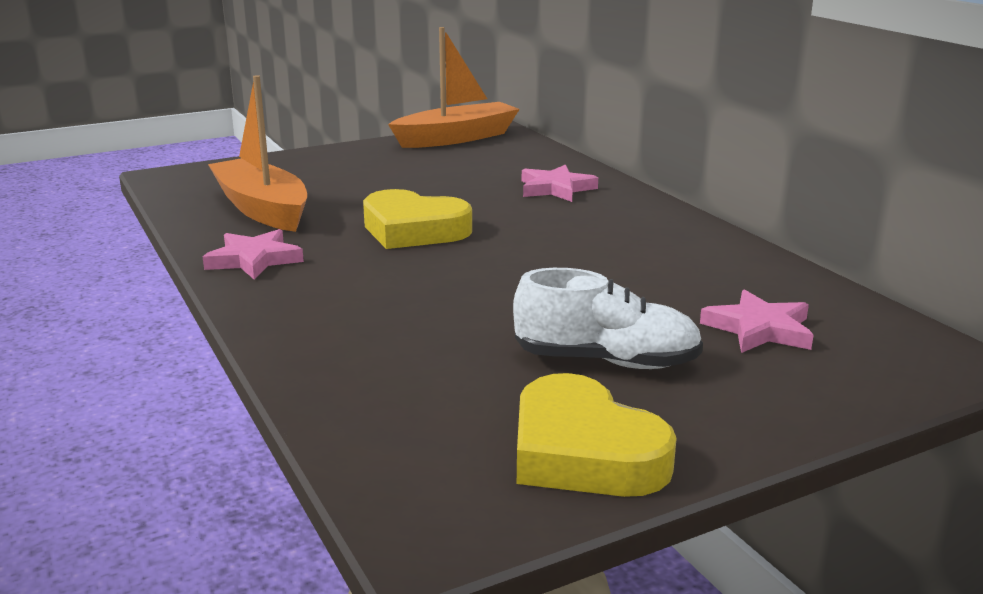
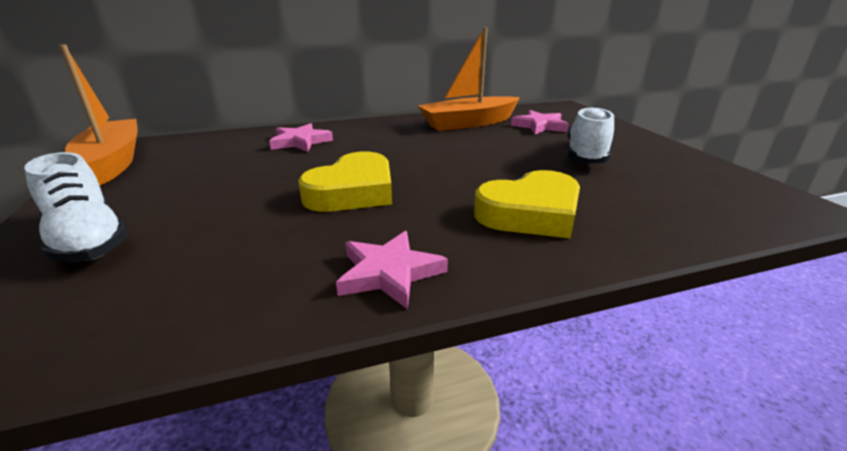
camera: 80 degrees left, 5 degrees up
orange boat [208,75,307,232] -> orange boat moved to [418,28,520,131]
yellow heart [517,373,677,497] -> yellow heart moved to [474,170,580,239]
none -> white shoe [24,152,128,263]

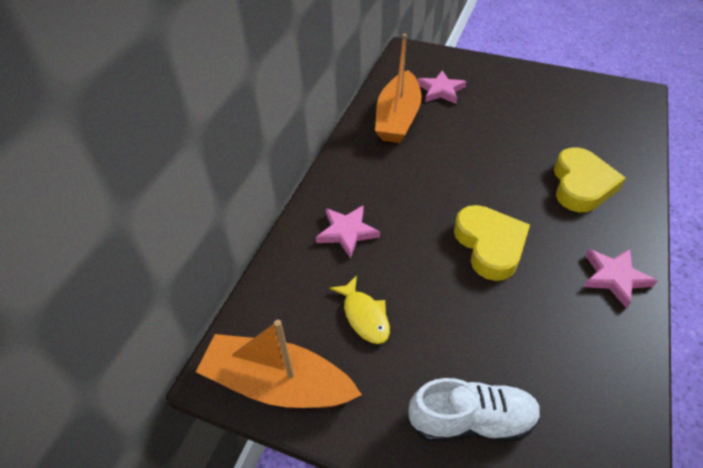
camera: 50 degrees left, 20 degrees up
white shoe [567,106,614,164] -> none
none -> yellow fish [329,275,390,344]

